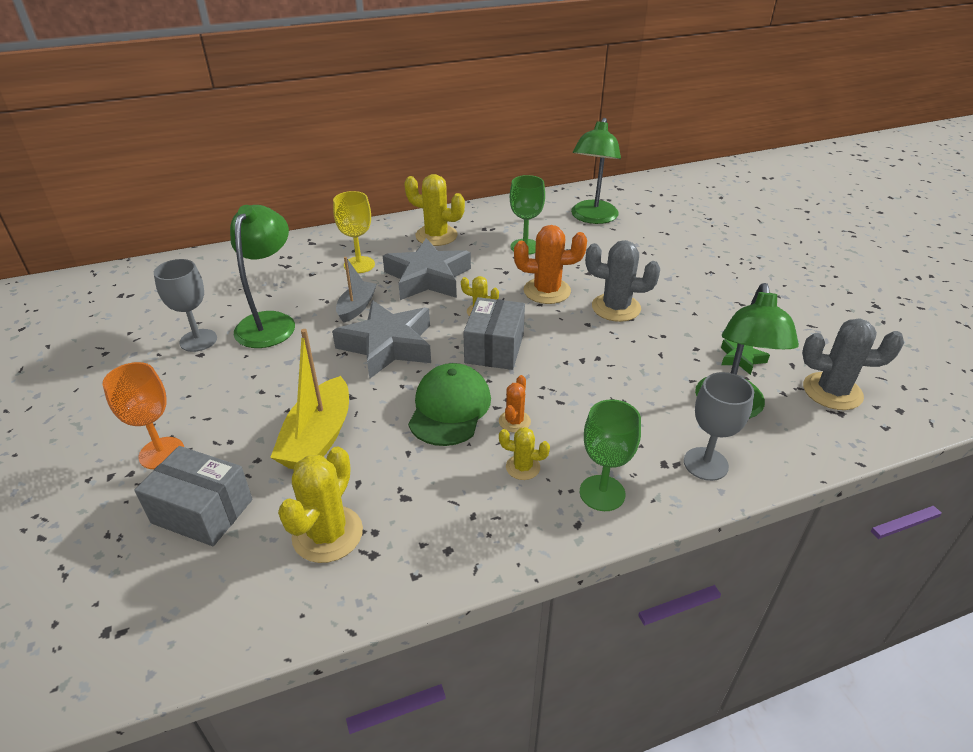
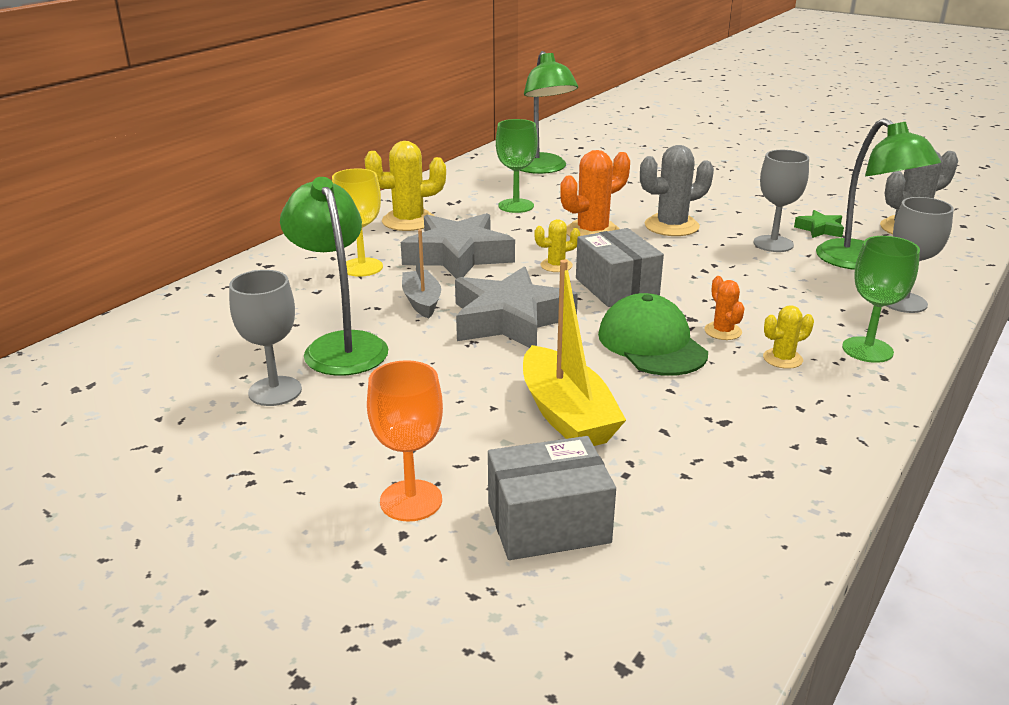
camera: 35 degrees left, 10 degrees down
yellow cactus [278,446,363,563] -> none
none -> grey goblet [753,150,809,252]

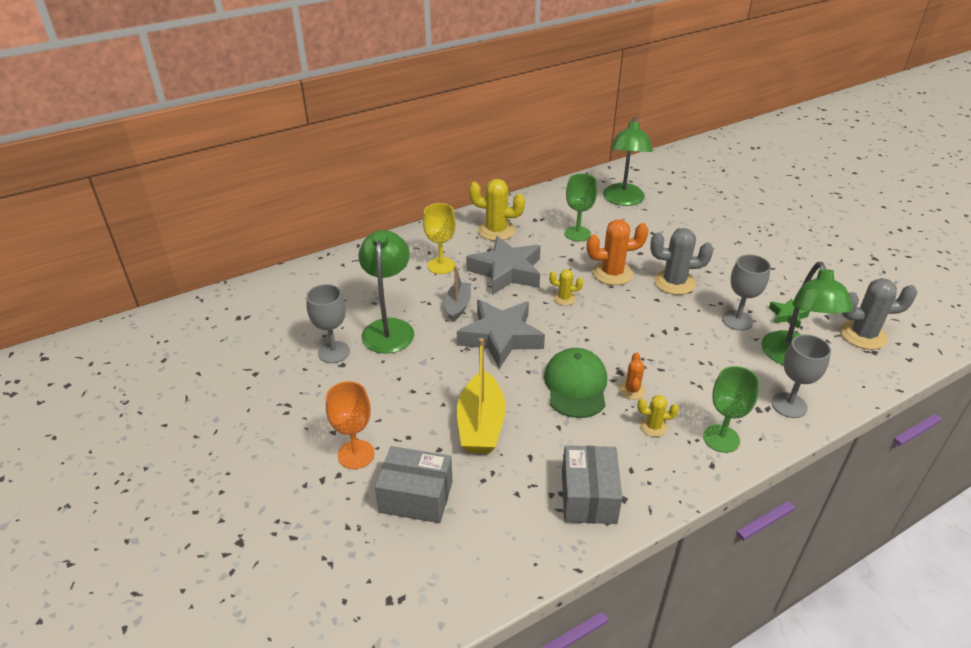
camera: 25 degrees right, 10 degrees up
grey box [576,228,664,307] -> grey box moved to [562,445,623,524]

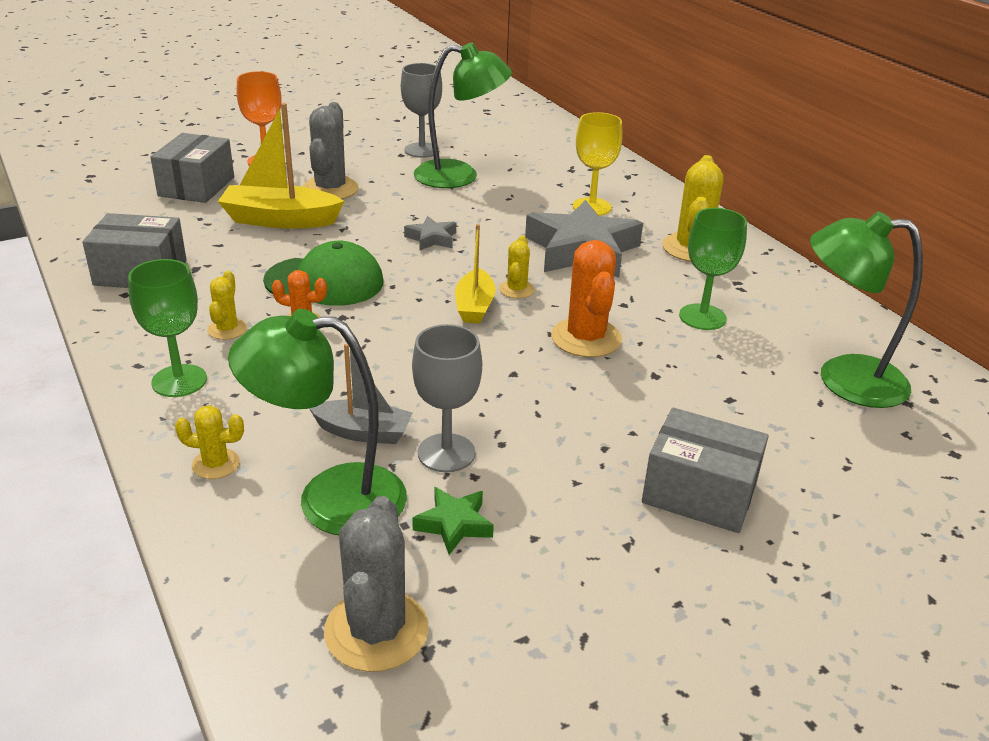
camera: 90 degrees right, 5 degrees down
grey boat [444,265,471,321] -> grey boat moved to [309,343,413,444]
grey star [457,300,545,368] -> grey star [404,216,456,251], size x0.46
grey cactus [650,228,713,295] -> grey cactus moved to [302,102,359,199]
grey goblet [772,334,831,418] -> yellow cactus [175,405,244,479]
none -> yellow boat [455,224,496,324]
none -> grey box [642,408,769,533]

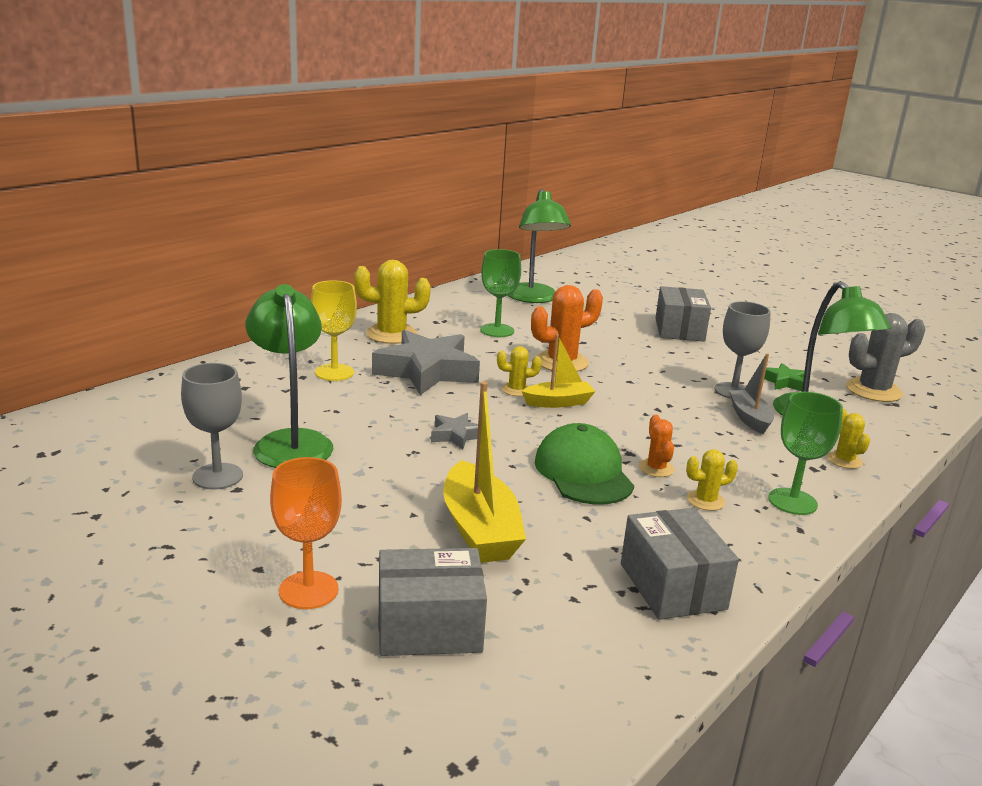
camera: 110 degrees left, 10 degrees down
grey cactus [302,102,359,199] -> none

